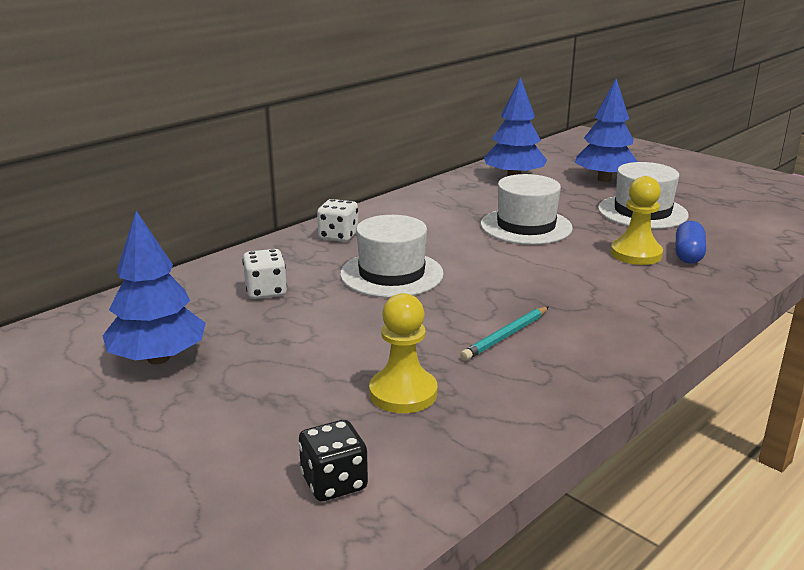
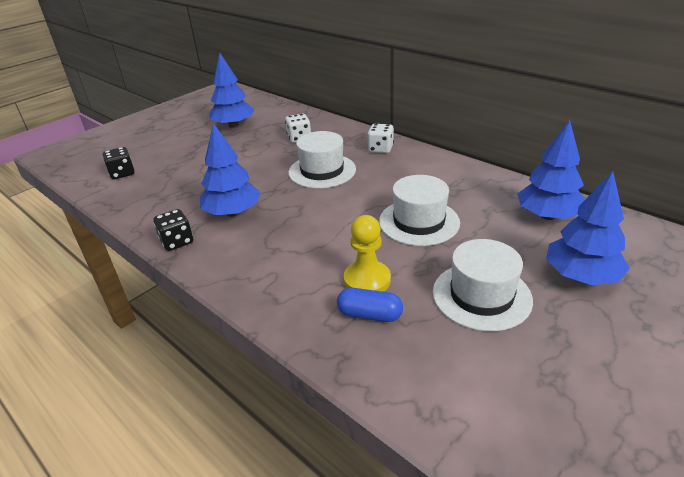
camera: 90 degrees right, 10 degrees up
yellow pawn [369,293,437,413] -> none
turquoise pencil [460,307,548,361] -> blue tree [200,123,261,217]
none -> black dice [153,209,193,251]

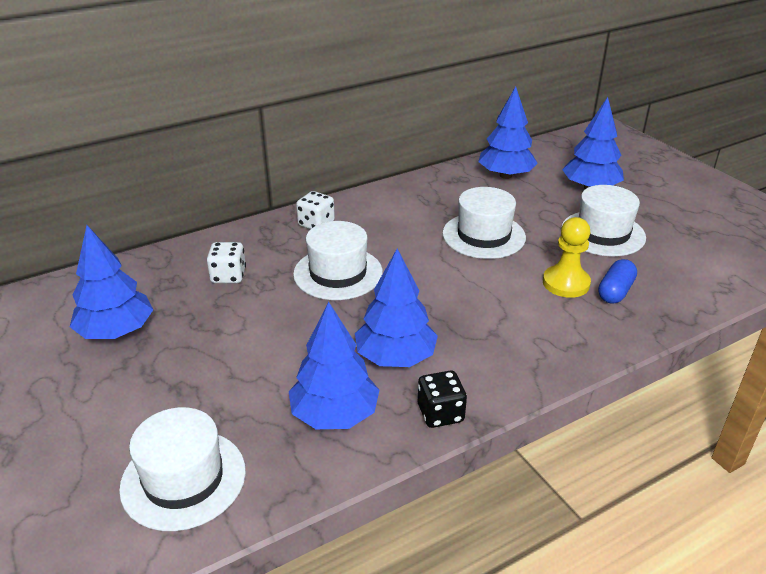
camera: 75 degrees left, 0 degrees up
black dice [103,147,135,180] -> white hat [119,407,246,531]
none -> blue tree [289,302,379,429]

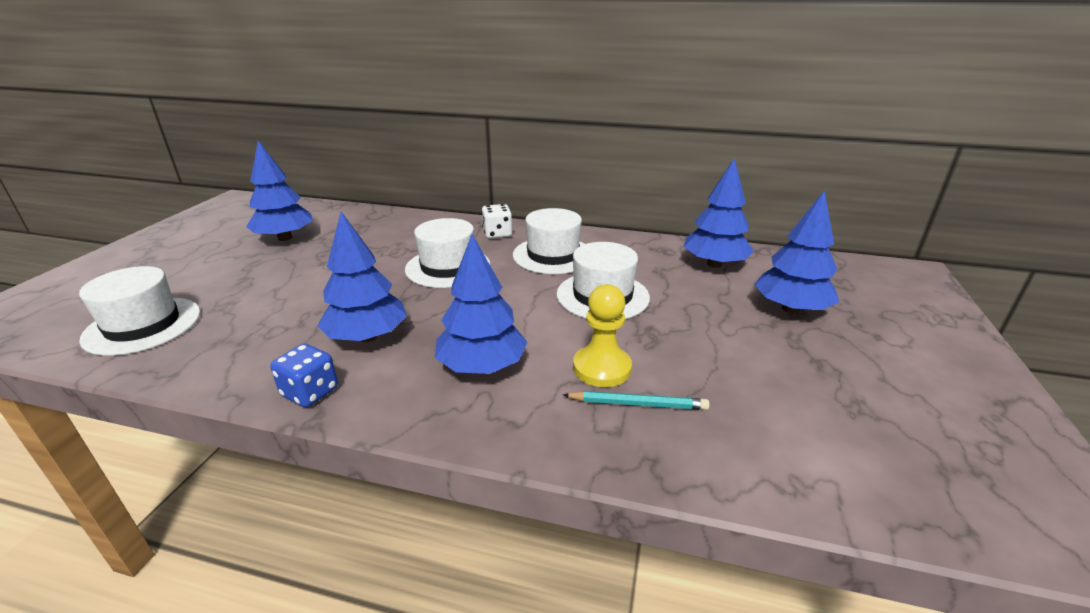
camera: 45 degrees right, 5 degrees down
white dice [207,242,246,283] -> none
blue tree [289,302,379,429] -> blue tree moved to [435,234,527,374]
black dice [418,371,467,428] -> blue dice [270,344,338,407]
white hat [561,185,646,256] -> white hat moved to [513,208,584,274]
blue capsule [598,259,637,304] -> turquoise pencil [563,391,710,410]

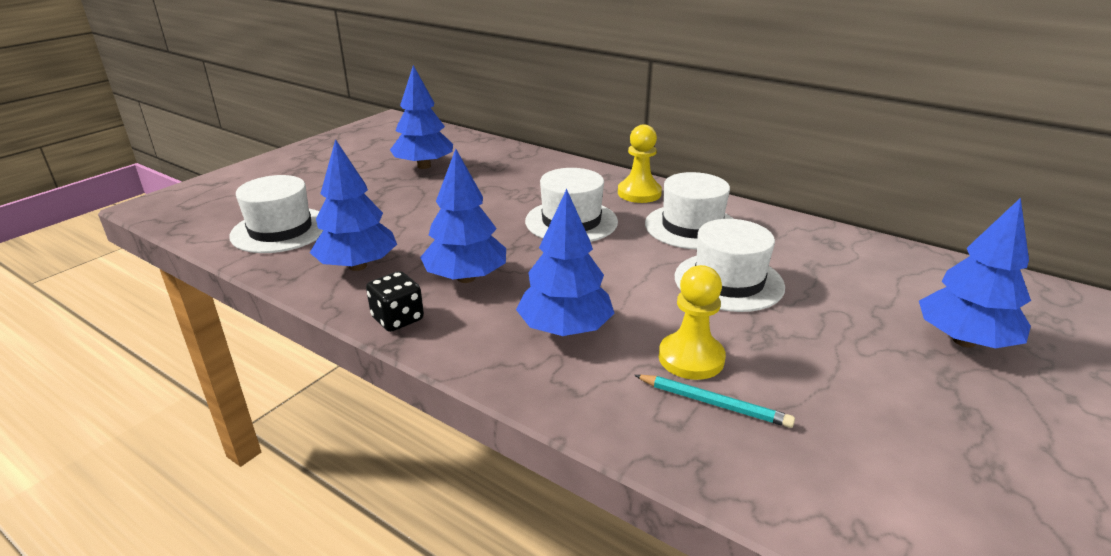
camera: 20 degrees right, 0 degrees up
blue dice [270,344,338,407] -> black dice [366,271,424,332]
white dice [482,204,512,239] -> yellow pawn [618,124,662,203]
blue tree [684,159,754,268] -> blue tree moved to [310,139,397,271]

